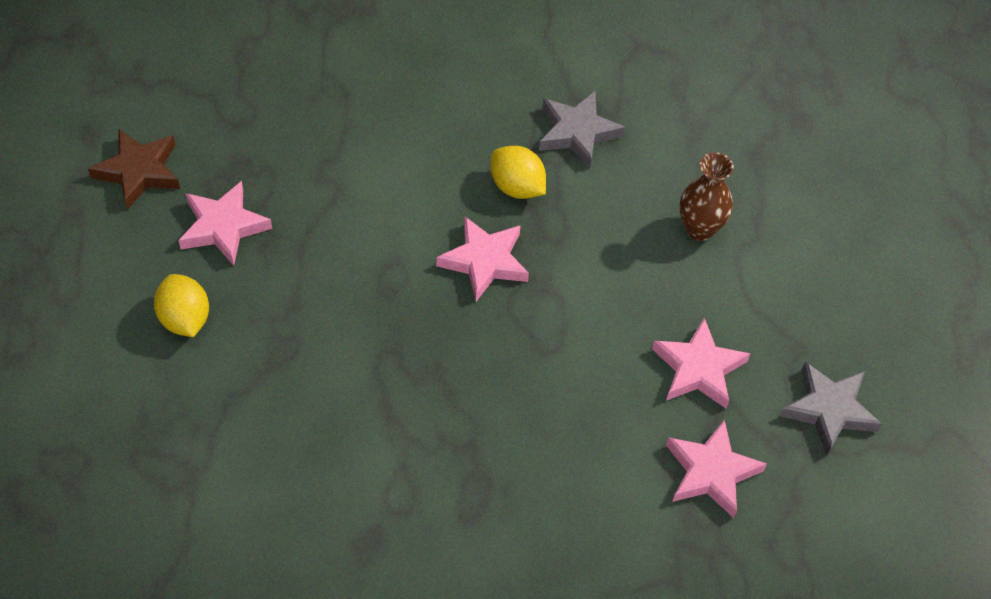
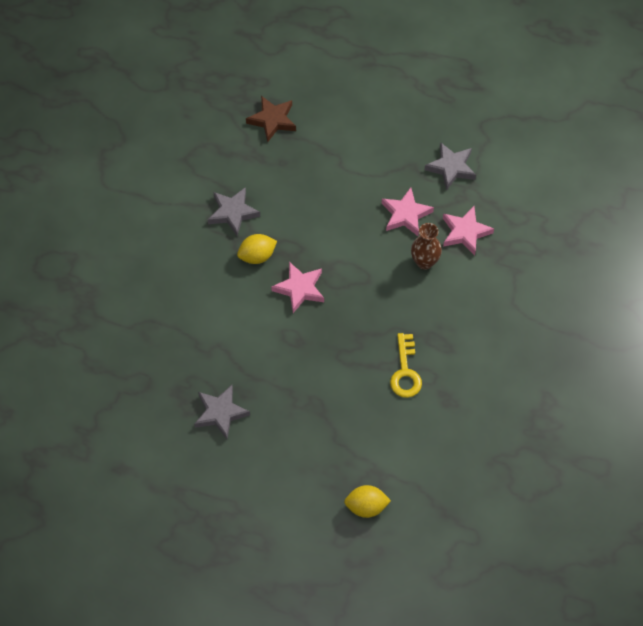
camera: 65 degrees left, 5 degrees up
brown star [88,129,180,210] -> brown star moved to [246,96,296,143]
yellow lemon [154,274,209,337] -> yellow lemon moved to [344,485,391,518]
pink star [179,181,272,266] -> grey star [194,385,250,439]
brown vase [680,152,734,241] -> brown vase moved to [411,223,442,270]
none -> yellow key [390,333,422,398]

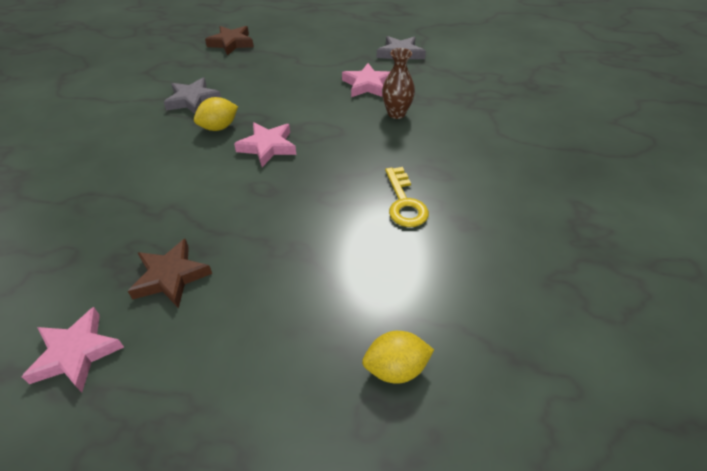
camera: 10 degrees left, 15 degrees down
grey star [194,385,250,439] -> brown star [128,239,212,308]
pink star [443,206,494,256] -> pink star moved to [21,307,124,392]

